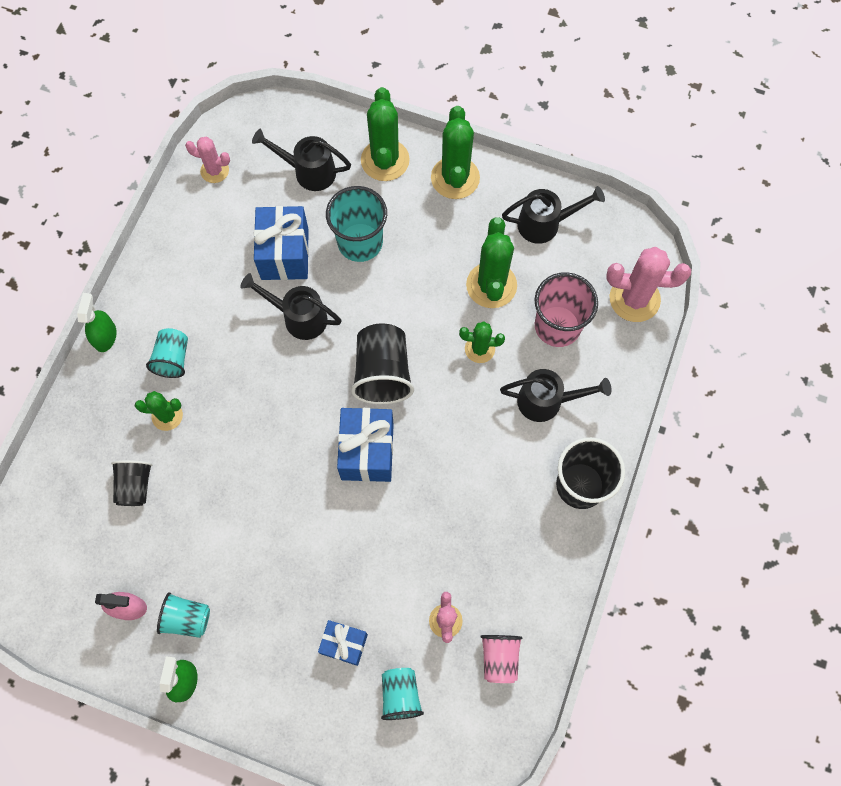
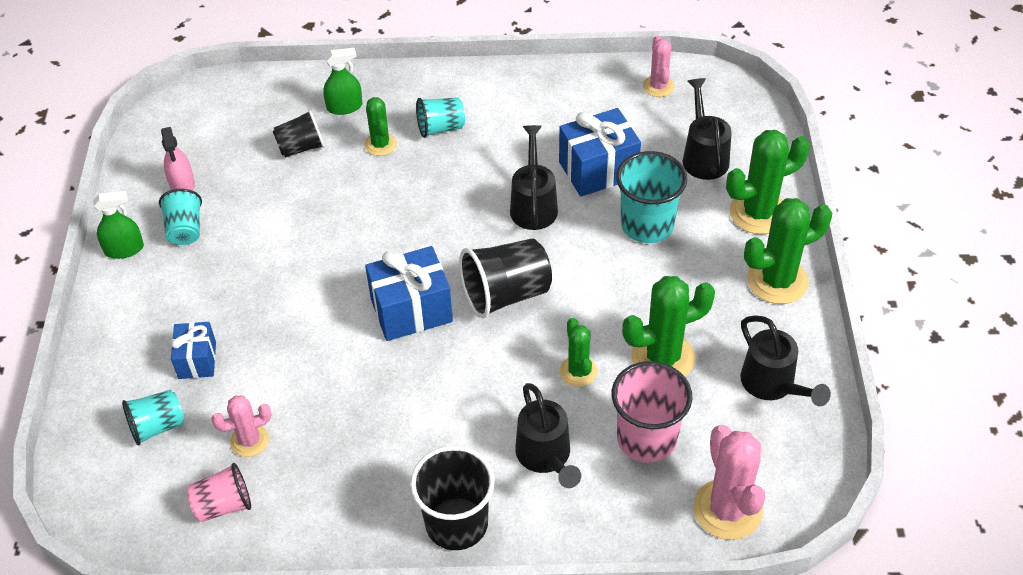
camera: 70 degrees right, 20 degrees down
green spray bottle [77,293,117,352] -> green spray bottle moved to [323,48,363,115]

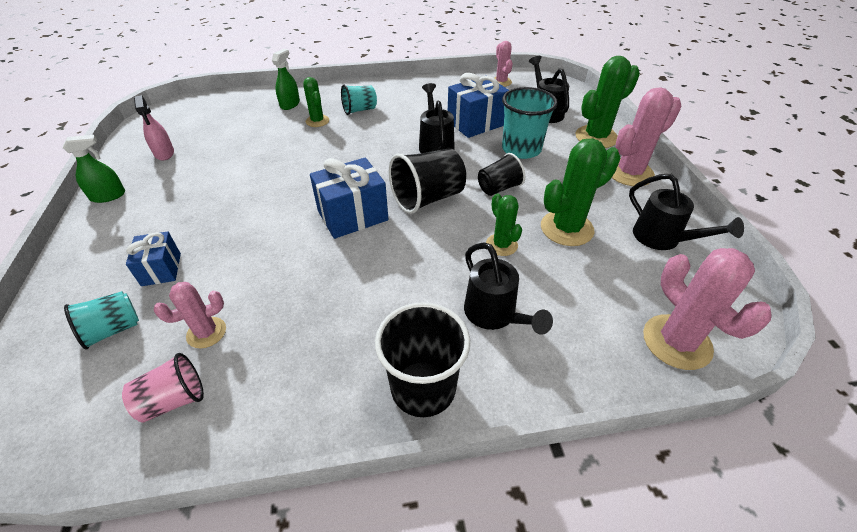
camera: 10 degrees left, 5 degrees down
turquoise cup [159,189,202,245] -> none
black cup [273,110,325,157] -> black cup moved to [478,153,525,196]
green spray bottle [323,48,363,115] -> green spray bottle turned 45 degrees counterclockwise [272,49,300,110]
pink cup [612,361,692,463] -> none
green cactus [744,198,832,304] -> pink cactus [612,87,682,186]

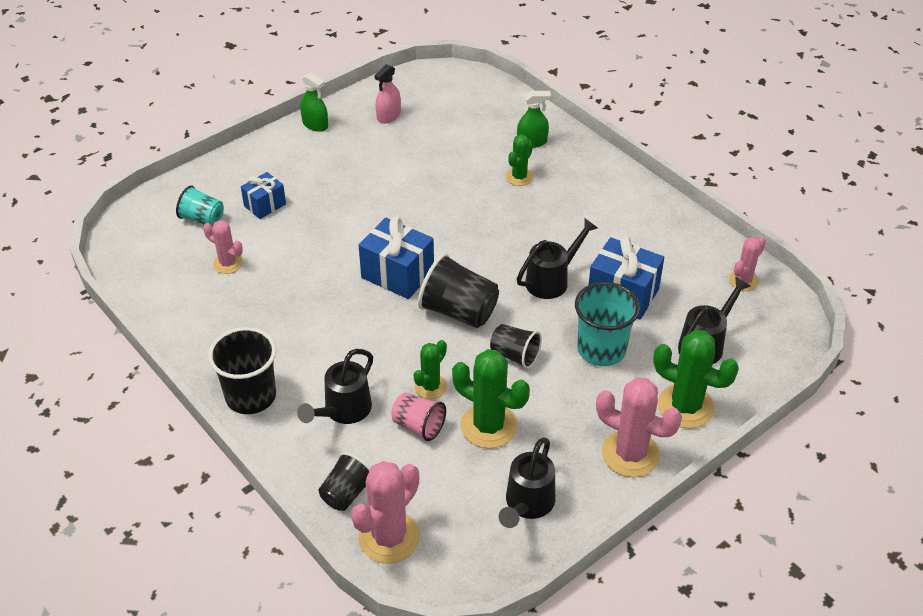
camera: 60 degrees right, 0 degrees up
pink cup [122,353,204,423] -> pink cup moved to [391,392,446,441]
turquoise cup [341,85,377,115] -> none
none -> black cup [318,452,370,511]

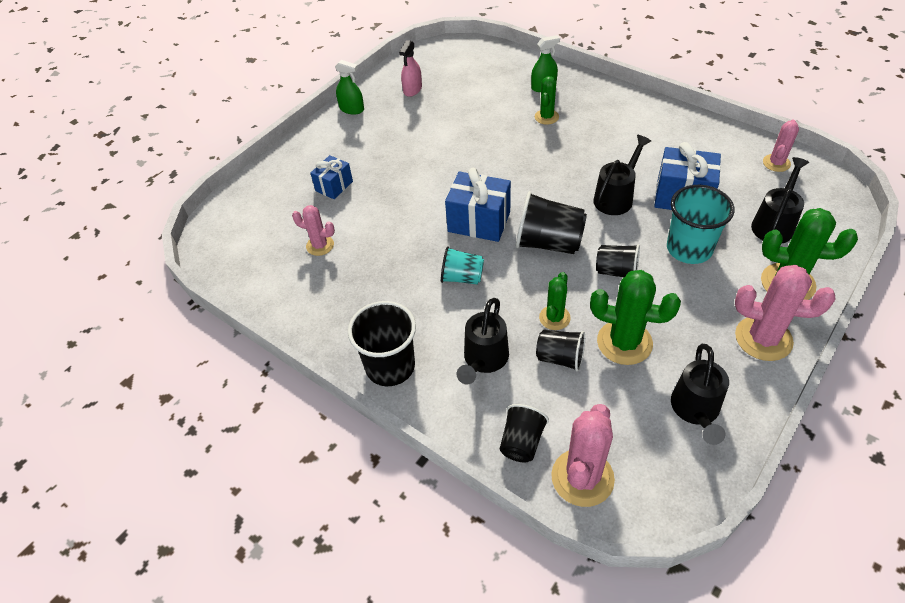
camera: 10 degrees left, 5 degrees up
turquoise cup [176,186,224,227] -> turquoise cup moved to [441,246,484,285]
pink cup [391,392,446,441] -> black cup [536,329,585,371]

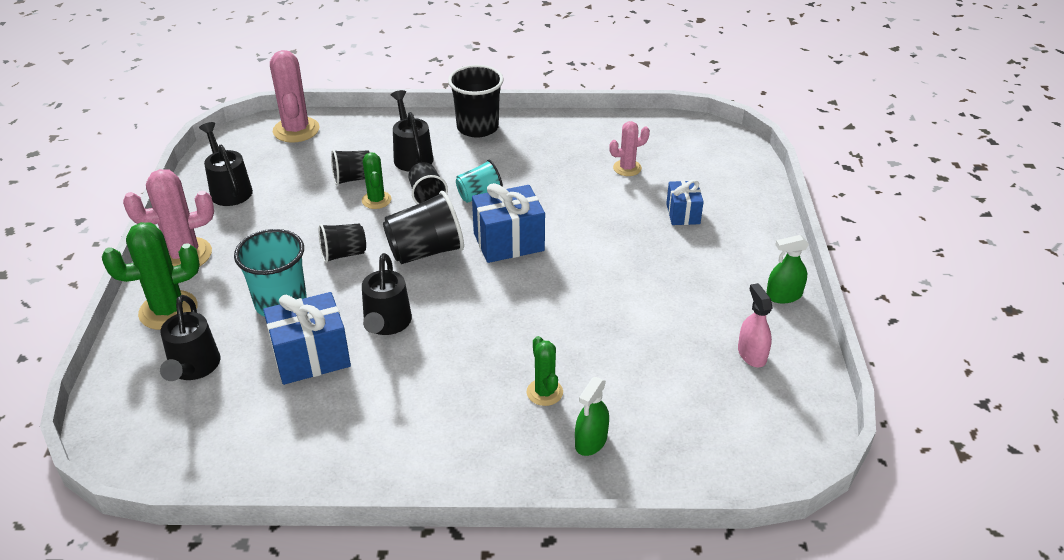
camera: 140 degrees right, 10 degrees down
black cup [500,404,549,462] -> black cup moved to [408,162,448,204]
green cactus [590,270,681,365] -> none
pink cactus [763,120,799,172] -> none

